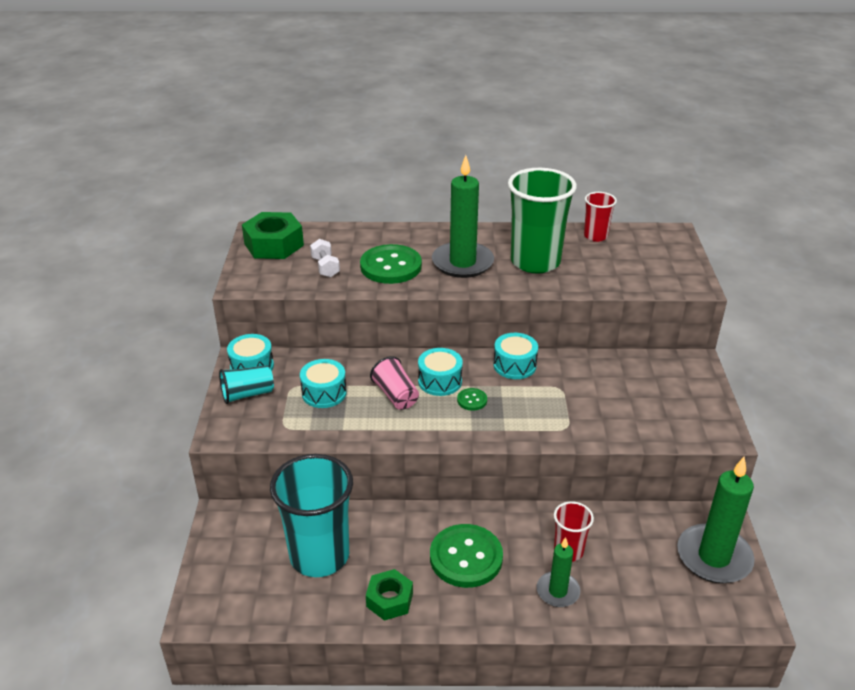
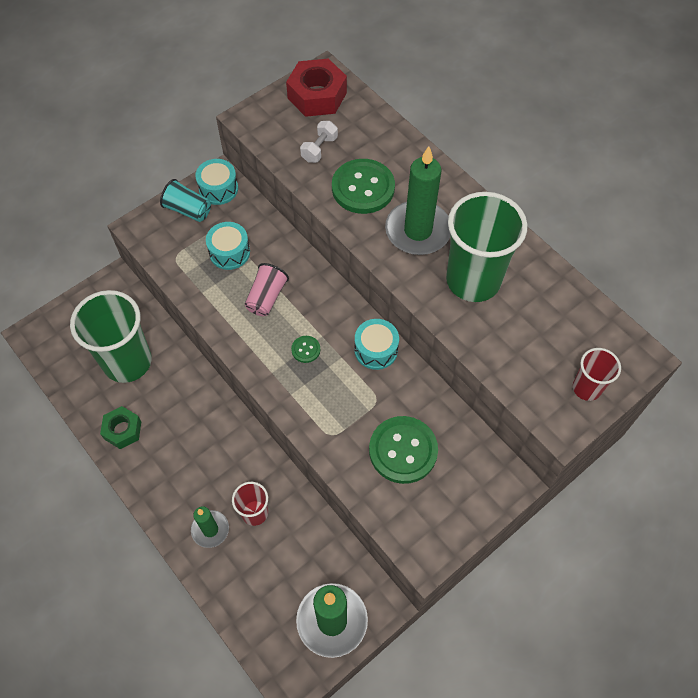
camera: 50 degrees right, 25 degrees up
green nut [242,212,304,259] -> red nut [286,58,347,117]
turquoise cup [270,454,353,577] -> green cup [70,290,152,383]
turquoise drum [418,348,463,396] -> none
green button [430,524,503,588] -> green button moved to [369,416,438,484]
red cup [584,192,617,242] -> red cup moved to [573,348,621,401]

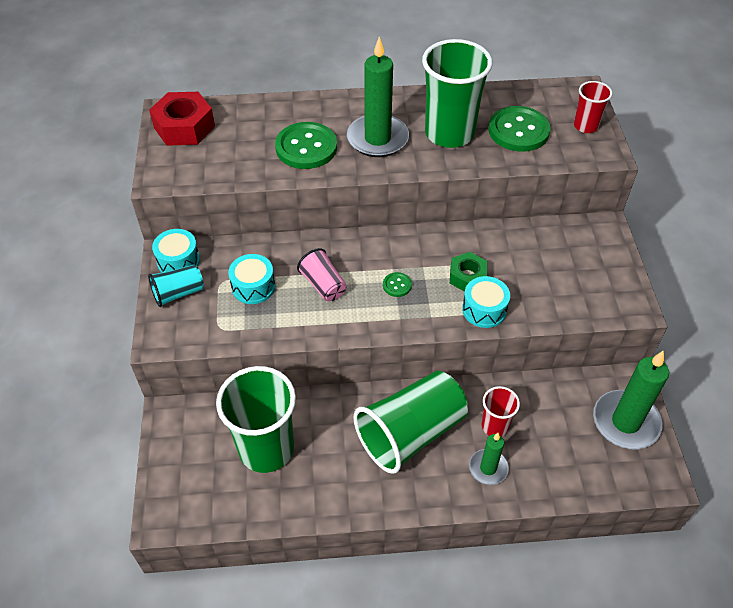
camera: 55 degrees left, 10 degrees down
green nut [100,406,141,449] -> green nut moved to [450,252,487,292]
white dumbbell [300,121,338,163] -> none
turquoise drum [354,319,399,370] -> turquoise drum moved to [462,276,510,328]
green button [369,416,438,484] -> green button moved to [489,106,550,152]
none -> green cup [354,371,468,474]

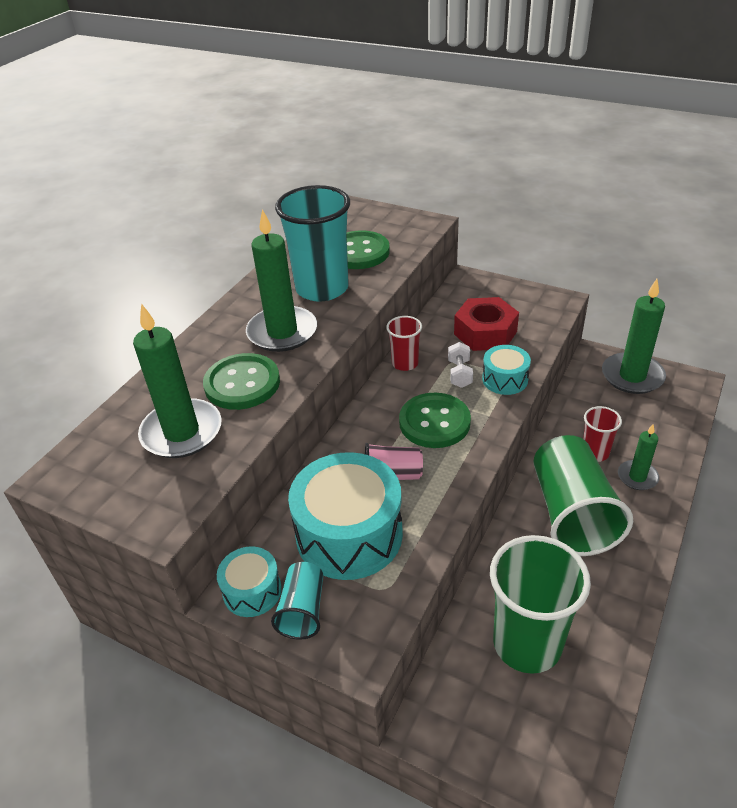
camera: 55 degrees left, 10 degrees down
red nut [149,92,215,146] -> red nut moved to [454,297,519,351]
turquoise drum [228,254,275,304] -> turquoise drum [288,452,403,580], size x1.94
green button [383,272,412,297] -> green button [399,393,471,448], size x2.22
green cup [422,39,493,148] -> turquoise cup [275,185,350,302]
green nut [450,252,487,292] -> white dumbbell [448,342,473,388]
red cup [574,81,612,133] -> red cup moved to [386,316,422,371]
none -> green candle [133,303,222,458]

